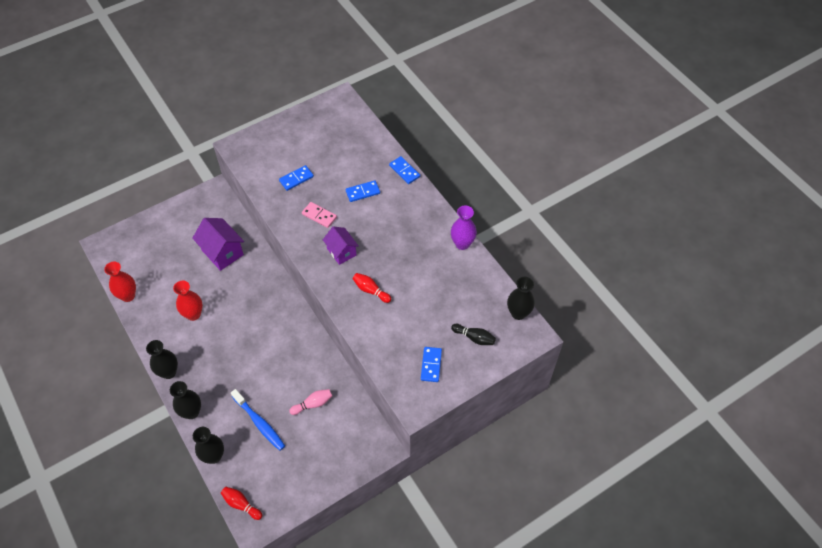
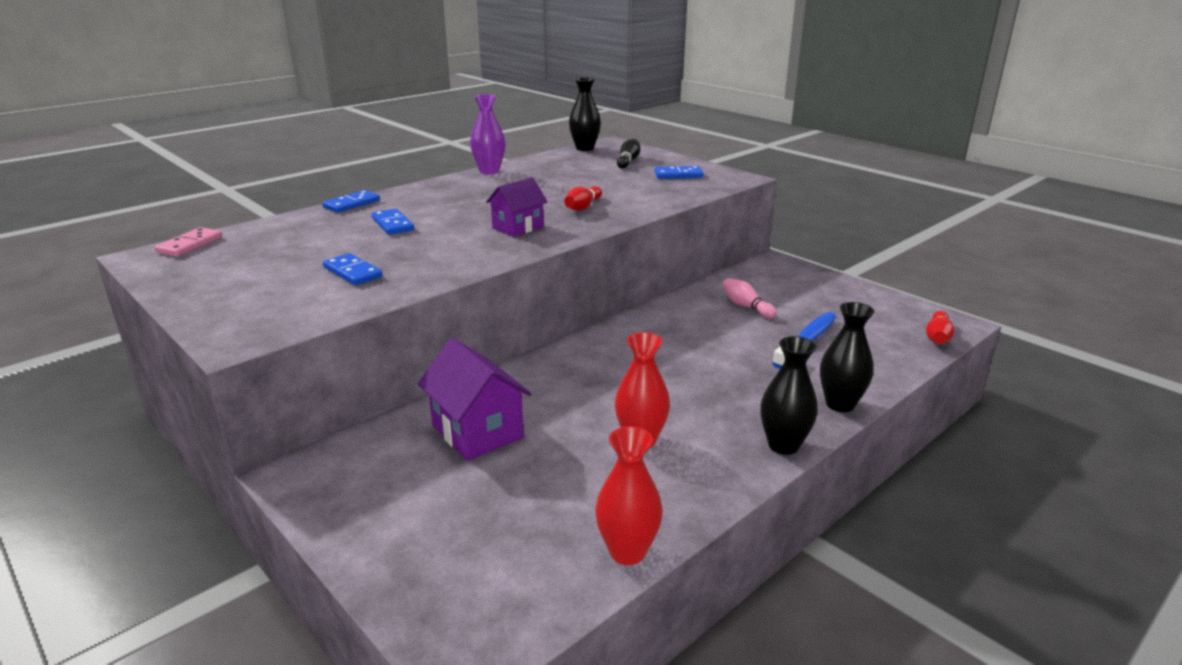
camera: 100 degrees left, 30 degrees down
purple house [192,218,244,271] -> purple house turned 75 degrees counterclockwise [418,338,532,461]
black vase [193,427,224,464] -> none
pink domino [302,202,337,228] -> pink domino moved to [155,227,222,257]

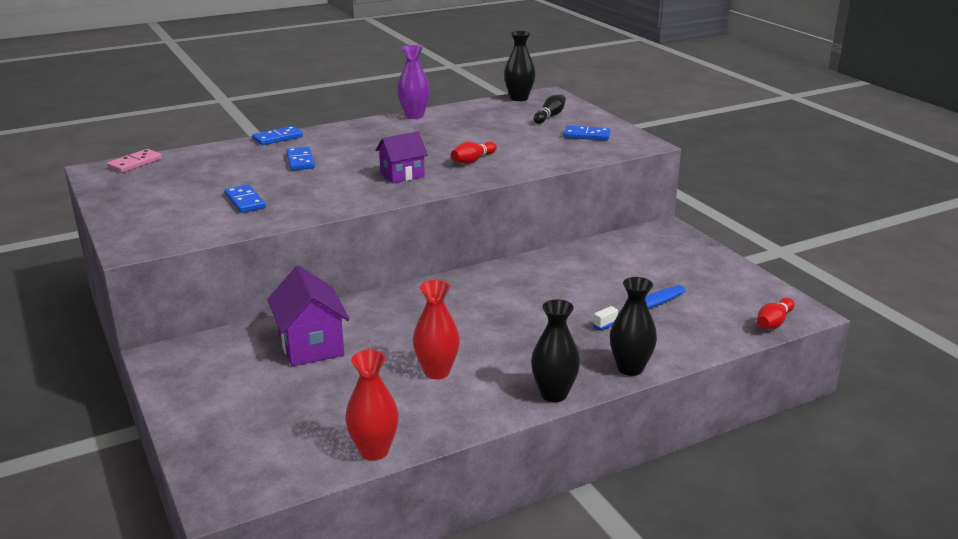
camera: 15 degrees right, 0 degrees up
pink bowling pin [722,278,777,319] -> none

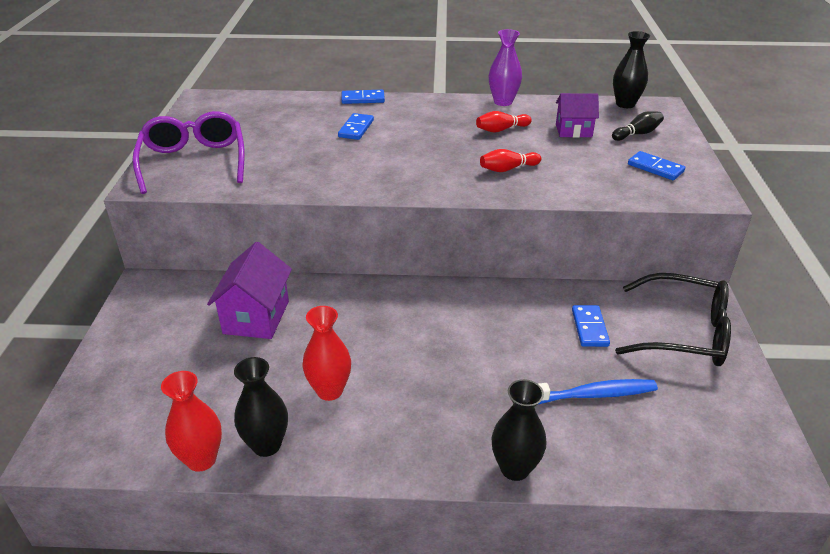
camera: 30 degrees right, 10 degrees up
pink domino [107,149,162,173] -> none
blue domino [225,185,266,213] -> blue domino moved to [572,305,610,347]
purple house [376,132,428,183] -> purple house moved to [556,93,599,138]
black vase [531,299,580,402] -> black vase moved to [234,357,288,457]
red bowling pin [757,298,795,329] -> red bowling pin moved to [476,111,532,133]
none -> purple glasses [132,111,245,194]
none -> black glasses [615,273,731,366]

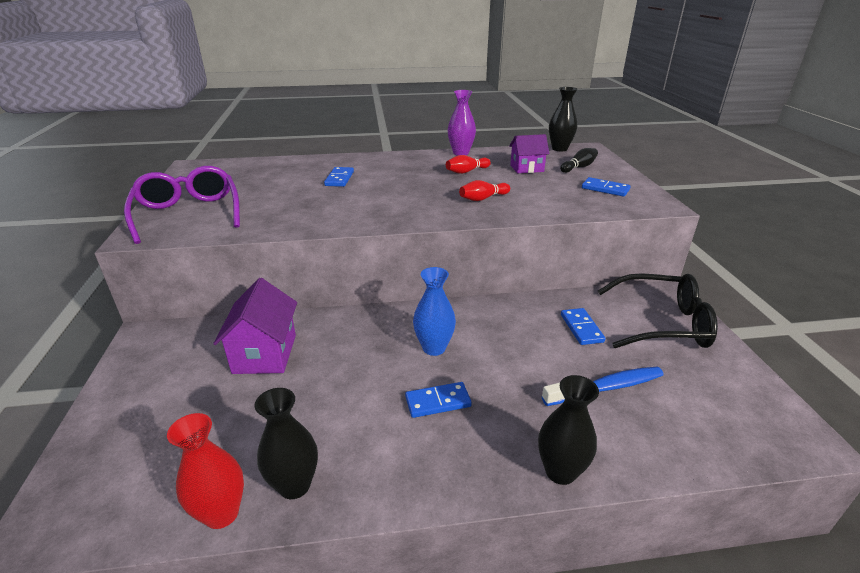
camera: 10 degrees left, 5 degrees down
red vase [302,306,351,401] -> none
blue domino [341,90,385,104] -> blue domino moved to [405,382,472,418]
none -> blue vase [413,267,456,356]

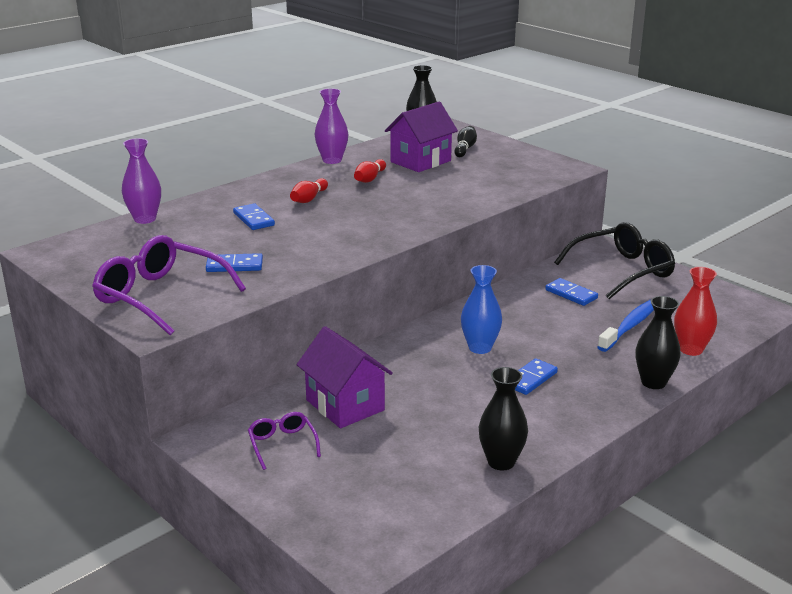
camera: 35 degrees left, 5 degrees down
red vase [167,413,244,529] -> red vase moved to [674,267,717,356]
red bowling pin [459,180,510,201] -> red bowling pin moved to [290,178,328,203]
purple house [509,134,549,173] -> purple house [385,102,458,172], size x1.50
blue domino [582,177,631,197] -> blue domino moved to [206,253,263,272]
none -> purple vase [122,138,161,224]
none -> purple glasses [248,412,321,470]

